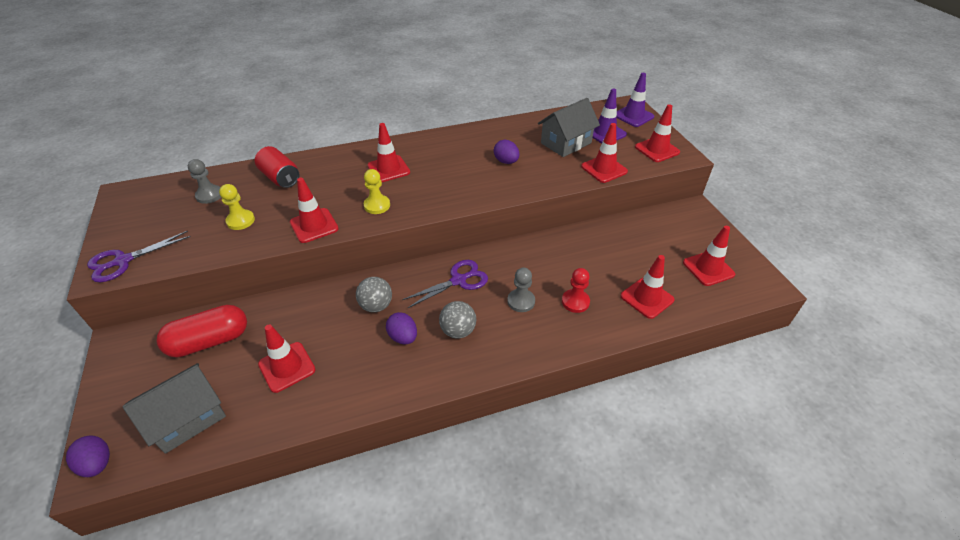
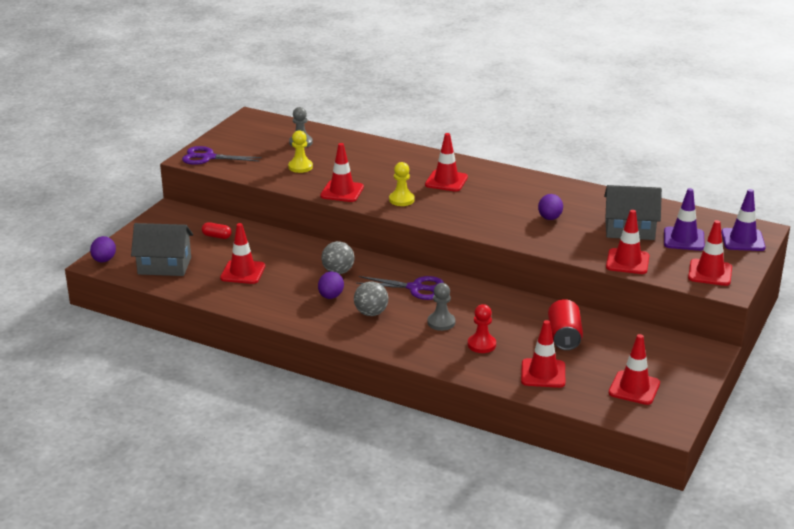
camera: 45 degrees right, 15 degrees down
red capsule [156,305,247,358] -> red capsule [202,222,232,239], size x0.46
red can [255,146,299,188] -> red can moved to [548,299,583,350]

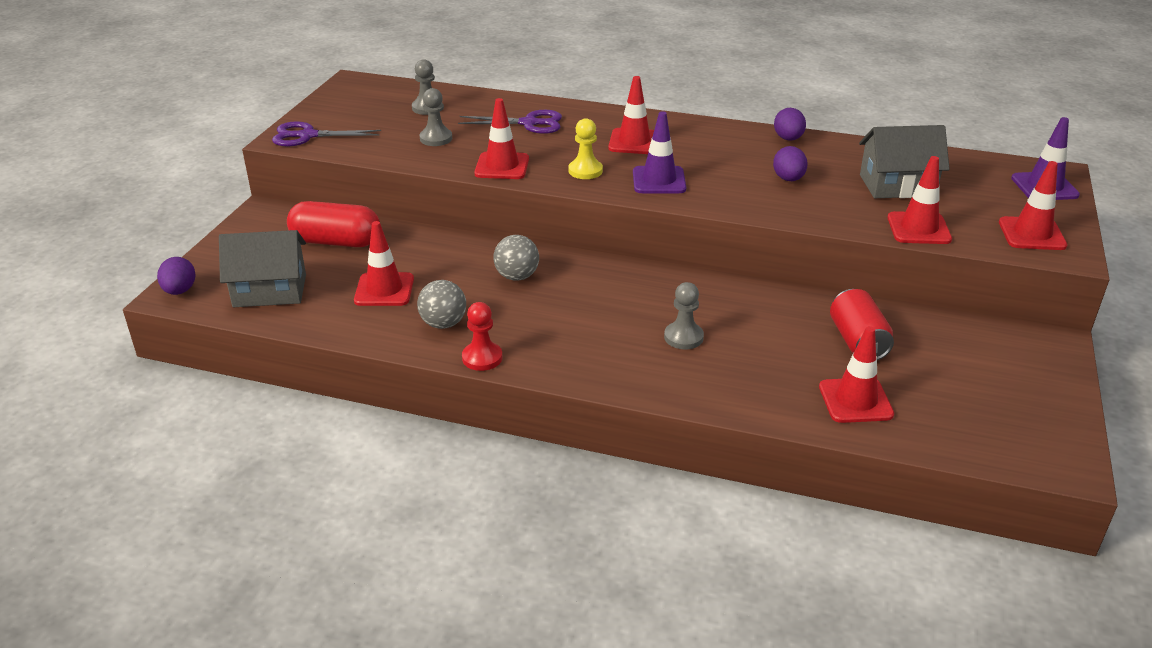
camera: 10 degrees left, 5 degrees up
red capsule [202,222,232,239] -> red capsule [287,201,380,247], size x2.17
yellow pawn [288,130,313,173] -> grey pawn [420,88,452,146]
purple egg [318,271,344,299] -> purple egg moved to [774,108,806,141]
grey ball [354,281,388,316] -> grey ball moved to [417,280,466,329]
purple scissors [356,276,444,300] -> purple scissors moved to [458,110,562,134]
red pawn [468,304,496,353] -> red pawn moved to [462,302,502,371]
red traffic cone [608,334,660,405] -> none
purple traffic cone [664,188,705,251] -> purple traffic cone moved to [633,111,686,193]

